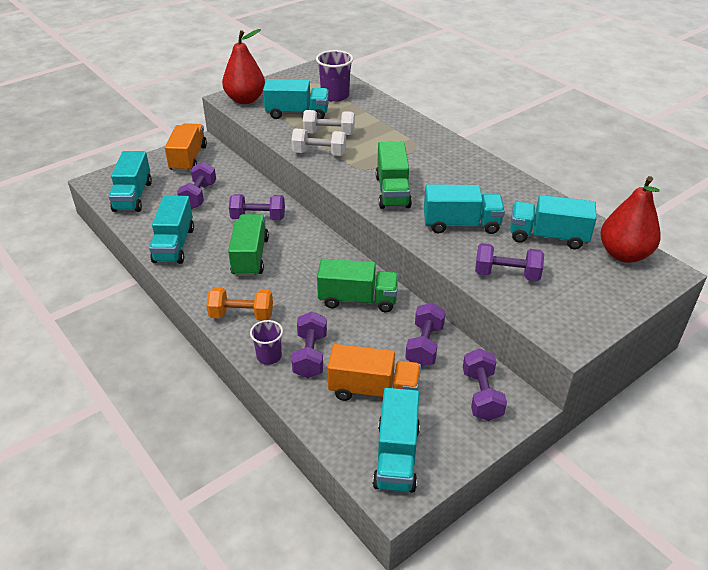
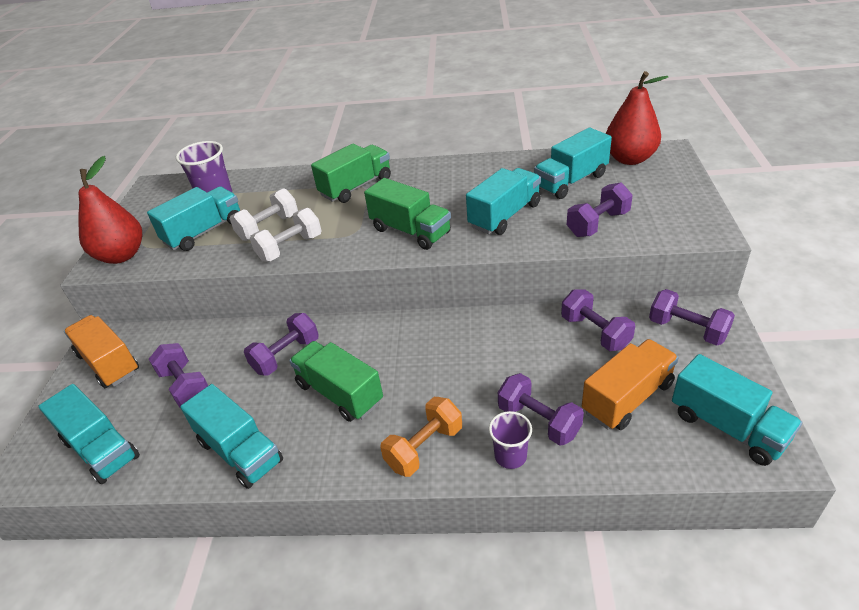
camera: 45 degrees left, 0 degrees up
green truck [317,259,399,312] -> green truck moved to [311,144,391,203]

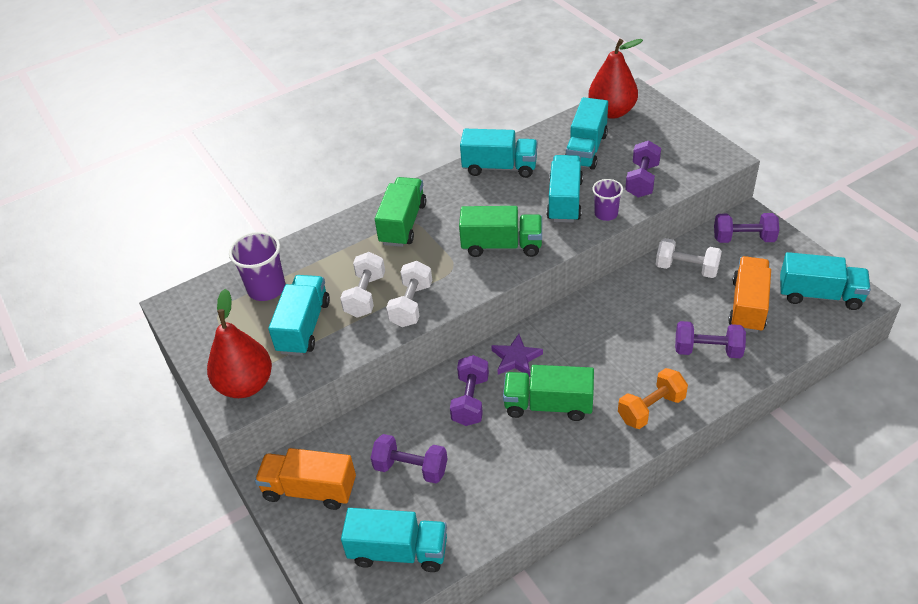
camera: 35 degrees left, 5 degrees up
turquoise truck [180,384,283,489] -> turquoise truck moved to [460,129,538,178]
orange dumbbell [380,397,462,477] -> orange dumbbell turned 45 degrees clockwise [618,368,688,429]
purple cup [489,411,532,469] -> purple cup moved to [592,179,623,221]
purple dumbbell [561,289,635,351] -> white dumbbell [656,238,722,278]
none -> purple star [491,334,543,377]

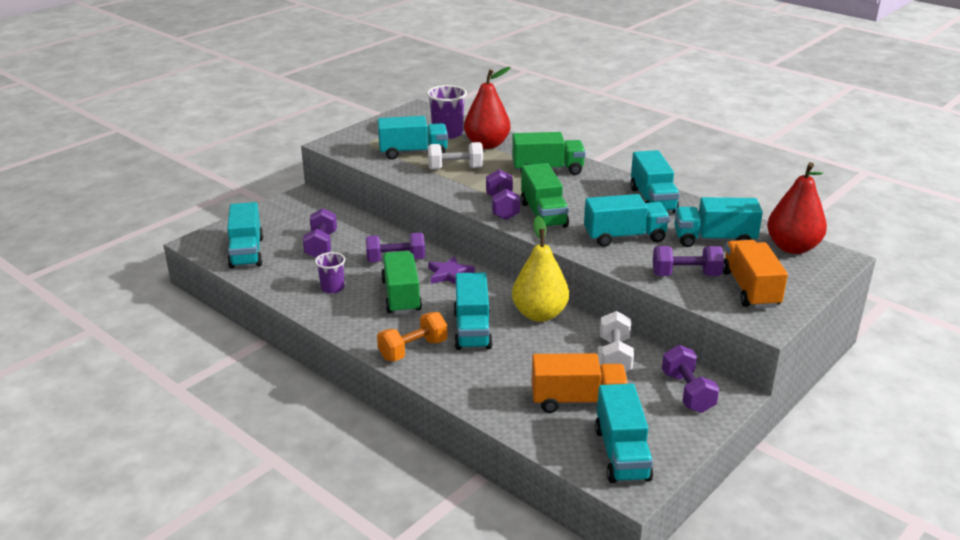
camera: 70 degrees right, 15 degrees down
red pear [207,289,272,398] -> red pear moved to [464,67,511,149]
orange truck [255,448,356,510] -> orange truck moved to [723,240,788,308]
white dumbbell [386,261,432,327] -> none
purple cup [592,179,623,221] -> purple cup moved to [315,252,345,293]
orange dumbbell [618,368,688,429] -> orange dumbbell turned 75 degrees counterclockwise [377,312,448,361]
purple dumbbell [675,321,746,358] -> purple dumbbell moved to [486,169,520,220]
none -> turquoise truck [453,272,493,350]
none -> yellow pear [512,216,569,322]

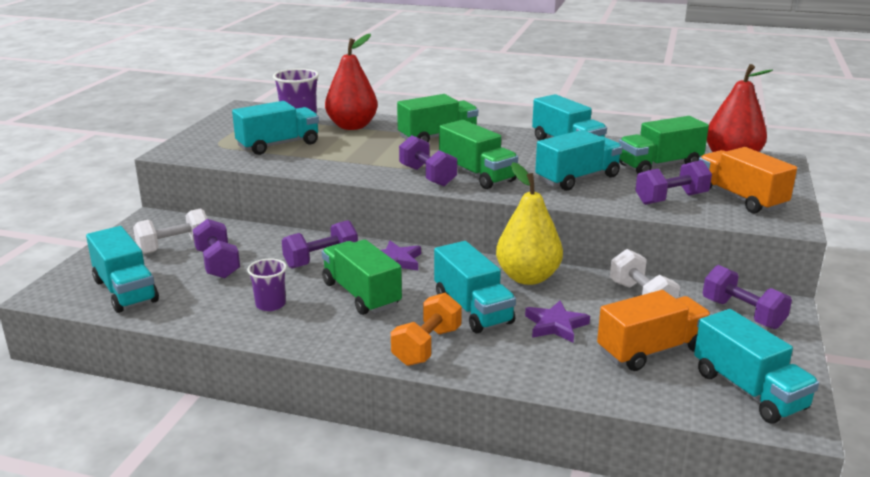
camera: 25 degrees left, 5 degrees down
white dumbbell [428,142,483,170] -> white dumbbell moved to [133,208,208,254]
turquoise truck [674,197,763,247] -> green truck [619,116,709,174]
none -> purple star [525,300,590,343]

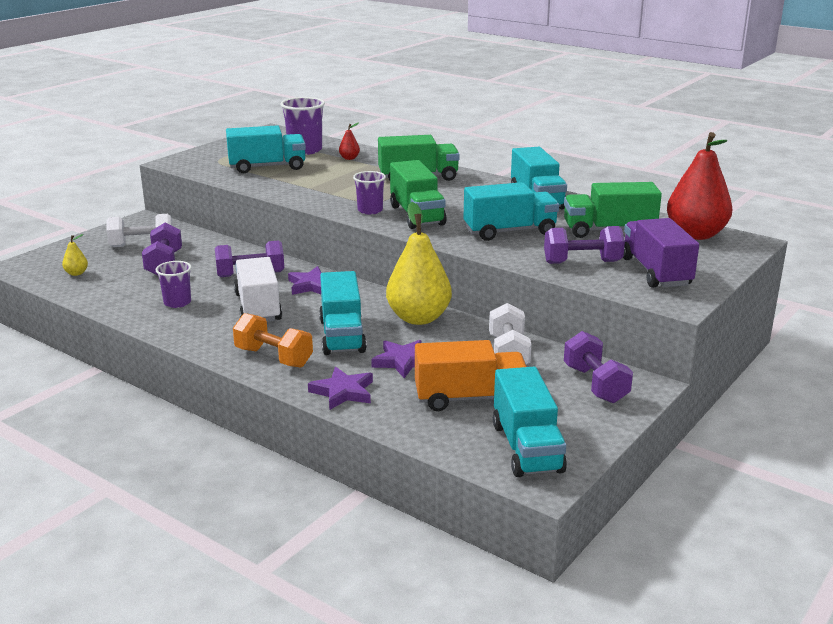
camera: 20 degrees right, 0 degrees up
turquoise truck [86,226,159,313] -> yellow pear [62,234,88,276]
green truck [322,239,402,315] -> white truck [234,257,282,322]
red pear [325,34,378,130] -> red pear [339,123,360,160], size x0.41
orange dumbbell [391,293,462,366] -> orange dumbbell turned 75 degrees clockwise [233,313,313,368]
purple dumbbell [399,135,457,186] -> purple cup [353,171,386,215]
orange truck [699,147,797,214] -> purple truck [623,218,699,288]
none -> purple star [308,367,373,410]

